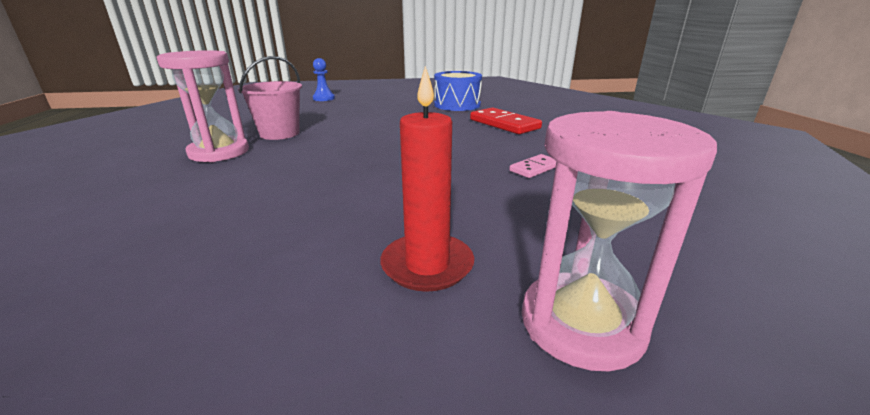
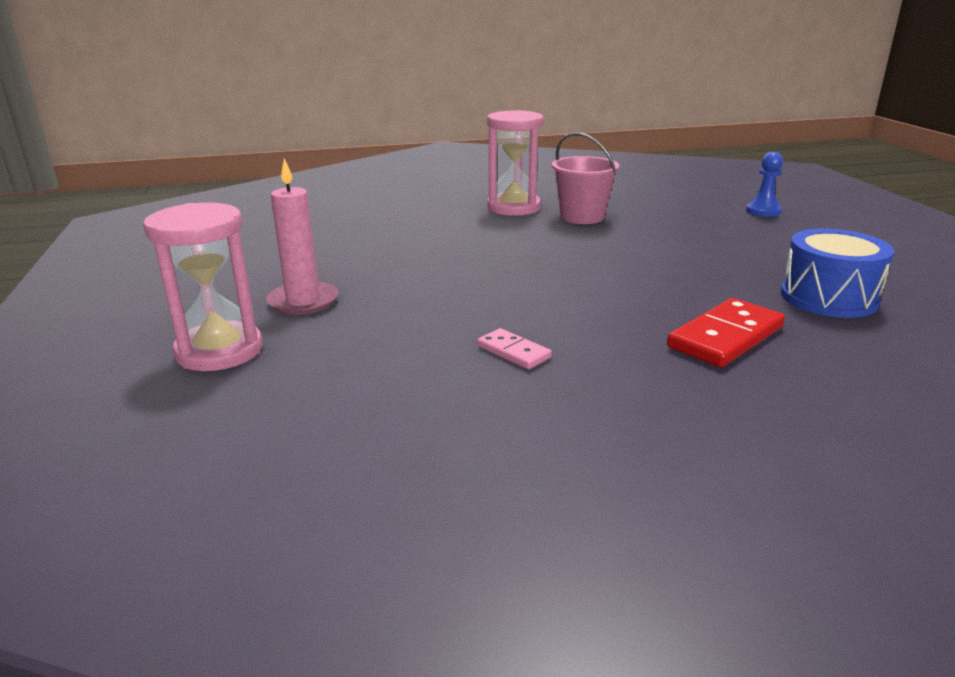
camera: 85 degrees right, 0 degrees up
red candle [380,66,474,292] -> pink candle [266,158,338,315]

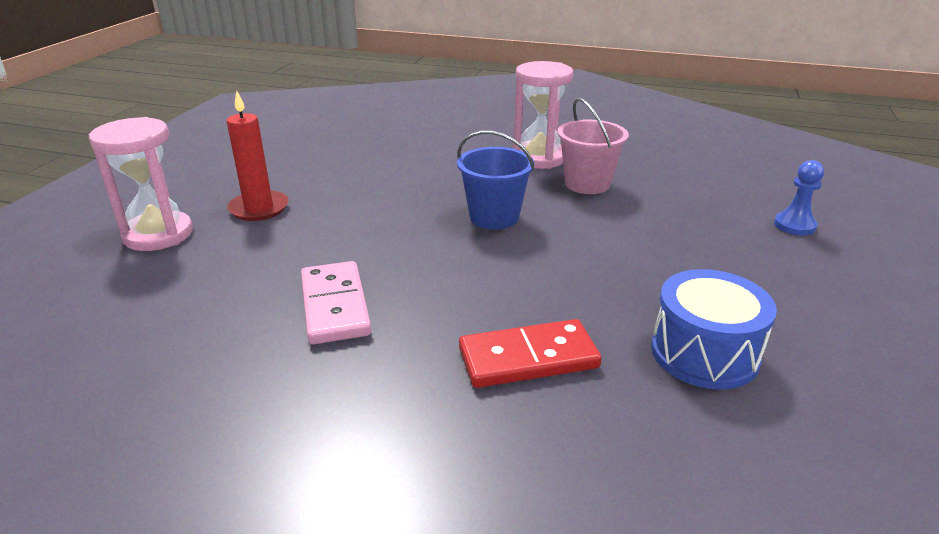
camera: 30 degrees right, 5 degrees up
pink candle [266,158,338,315] -> red candle [227,90,289,221]
pink domino [477,328,552,369] -> pink domino [301,261,371,345], size x1.80
none -> blue bucket [457,130,535,230]

